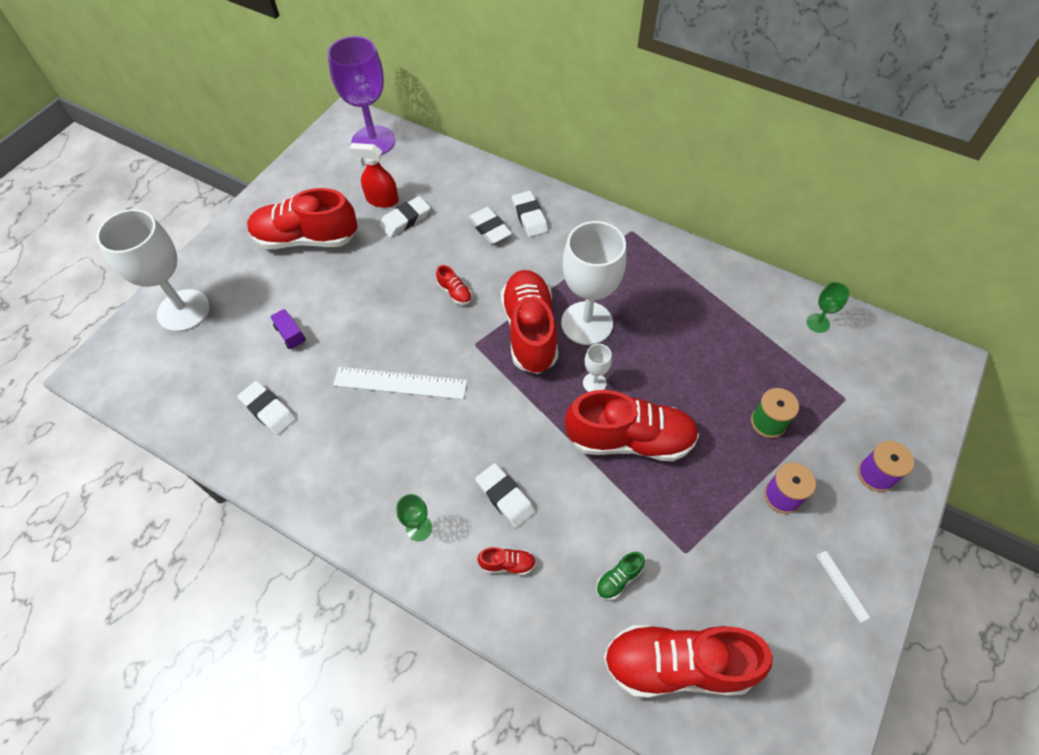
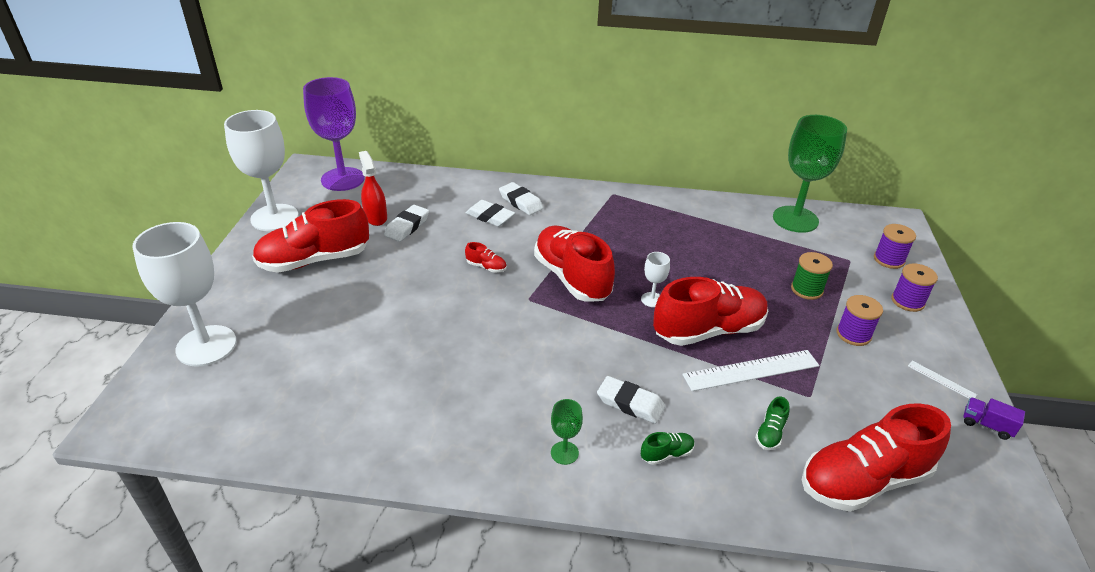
camera: 25 degrees left, 20 degrees down
white eraser [237,381,296,435] -> none
purple truck [270,309,306,349] -> purple truck moved to [964,397,1025,440]
white ruler [333,367,467,400] -> white ruler moved to [682,350,819,391]
red spray bottle [350,143,399,208] -> red spray bottle turned 75 degrees clockwise [359,151,387,226]
red shoe [477,547,536,575] -> green shoe [641,432,695,465]
white goblet [561,221,626,345] -> white goblet moved to [224,110,299,231]
green goblet [807,282,850,333] -> green goblet [773,115,847,233], size x2.30
none -> purple spool [874,224,916,269]

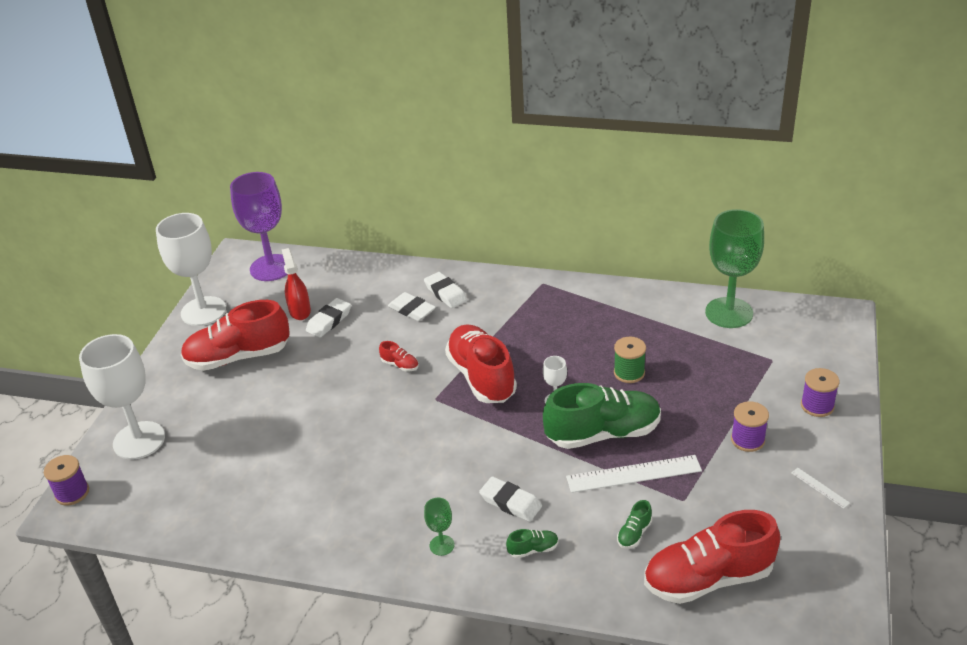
camera: 10 degrees right, 0 degrees up
red shoe [653,277,768,346] -> green shoe [543,383,661,449]
green spool [791,252,833,300] -> green spool moved to [614,337,646,383]
purple spool [874,224,916,269] -> purple spool moved to [44,455,89,505]
purple truck [964,397,1025,440] -> none

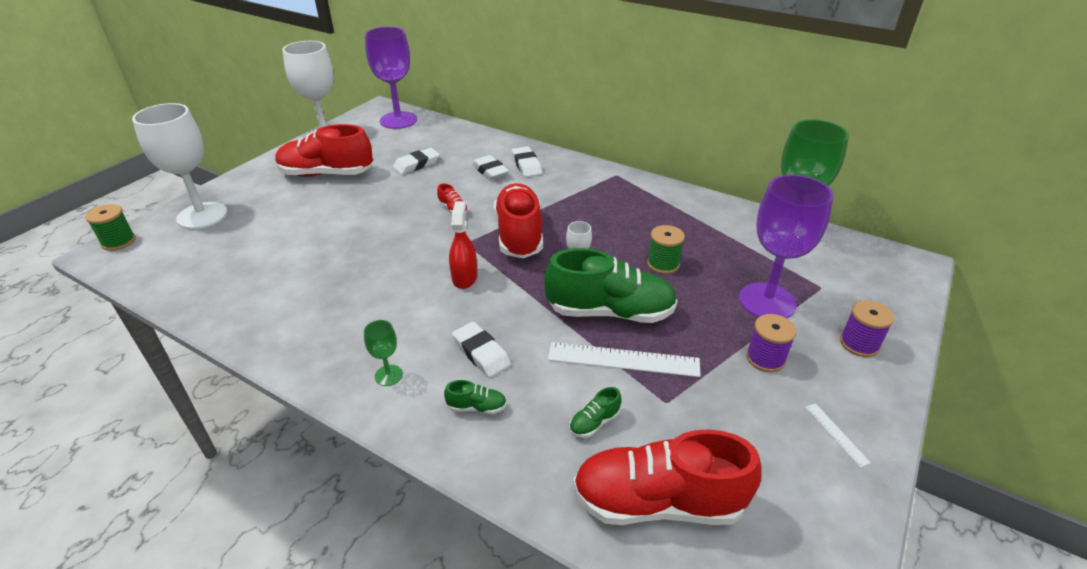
camera: 15 degrees right, 0 degrees up
purple spool [44,455,89,505] -> green spool [85,204,136,251]
red spray bottle [282,248,311,320] -> red spray bottle moved to [449,201,477,289]
none -> purple goblet [739,175,834,318]

